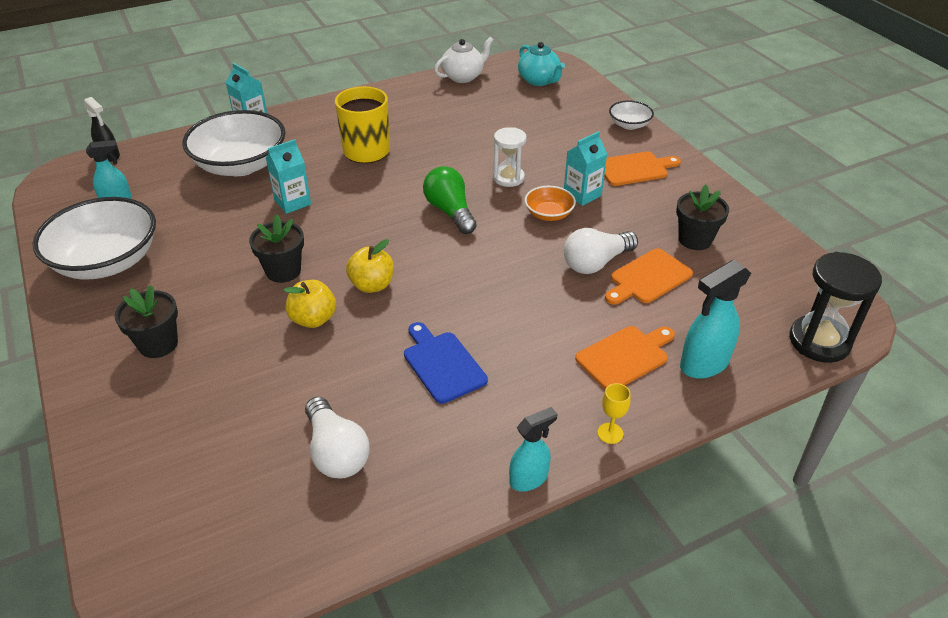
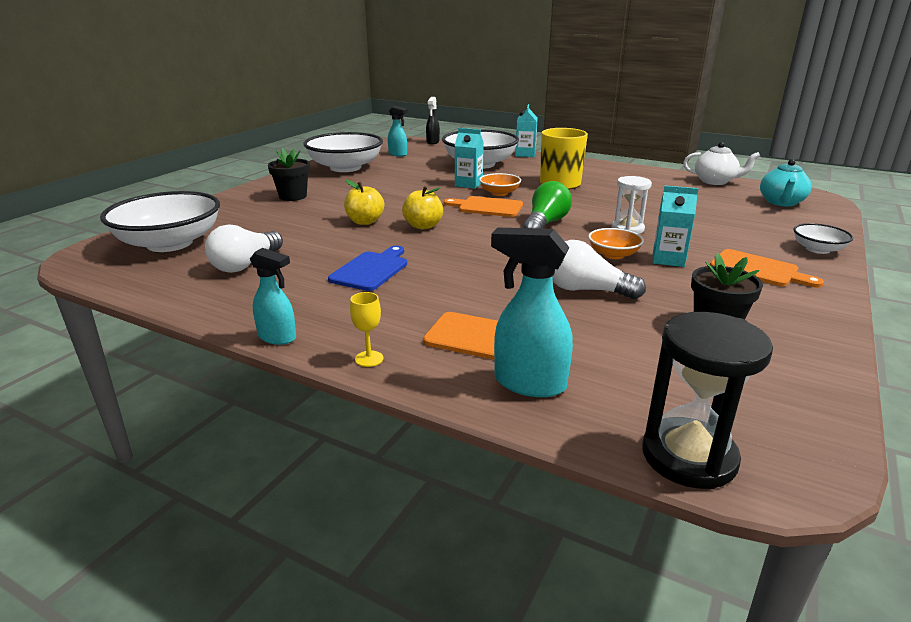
camera: 55 degrees right, 15 degrees down
black flower pot [249,215,304,283] -> none
orange cutting board [605,248,693,305] -> orange cutting board moved to [444,196,523,217]
none -> white bowl [100,191,220,252]
none -> orange bowl [479,173,521,196]

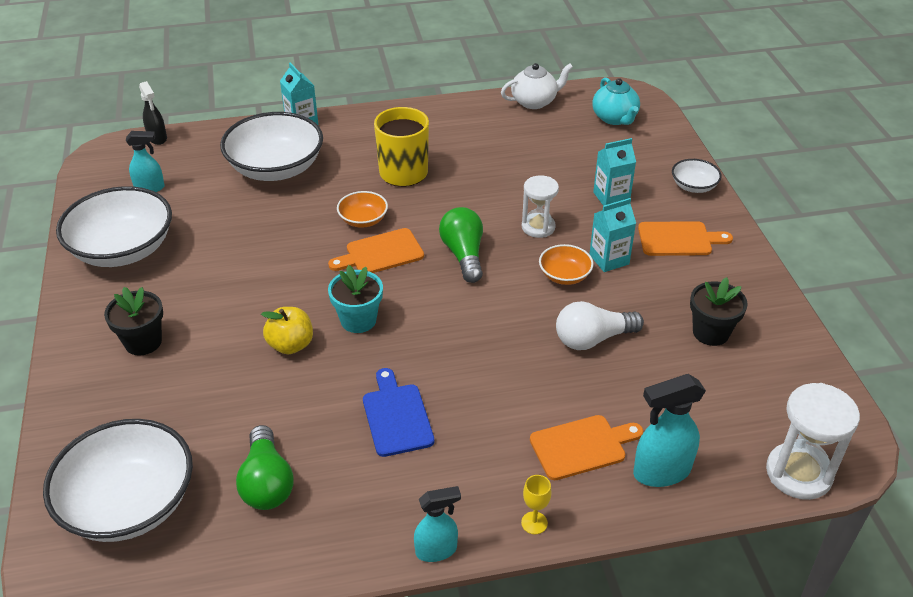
camera: 40 degrees left, 15 degrees up
white light bulb [205,224,283,273] -> green light bulb [236,425,294,510]
yellow apple [402,186,443,229] -> turquoise flower pot [328,265,383,333]
turquoise carton [455,128,484,189] -> turquoise carton moved to [593,138,636,206]
black hourglass [642,312,773,489] -> white hourglass [766,383,860,500]

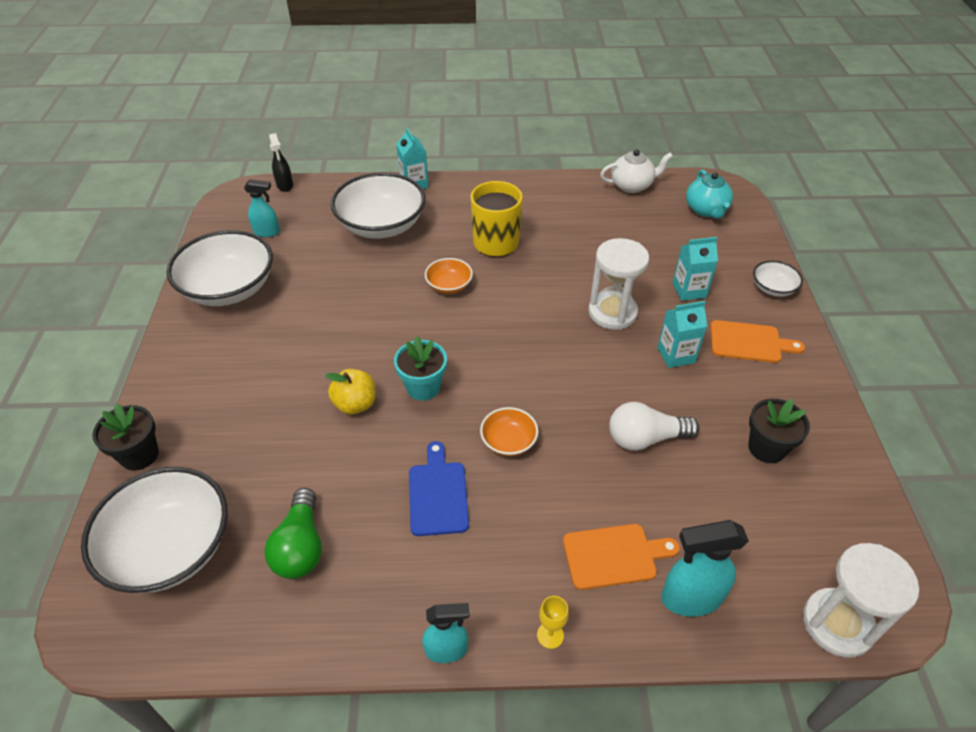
camera: 10 degrees right, 5 degrees up
black flower pot [104,287,163,355] -> black flower pot moved to [92,403,159,471]
orange cutting board [328,228,424,273] -> none
green light bulb [439,207,483,283] -> none
white hourglass [522,175,559,238] -> white hourglass [588,238,649,330], size x1.50
orange bowl [539,244,594,285] -> orange bowl moved to [480,407,538,456]

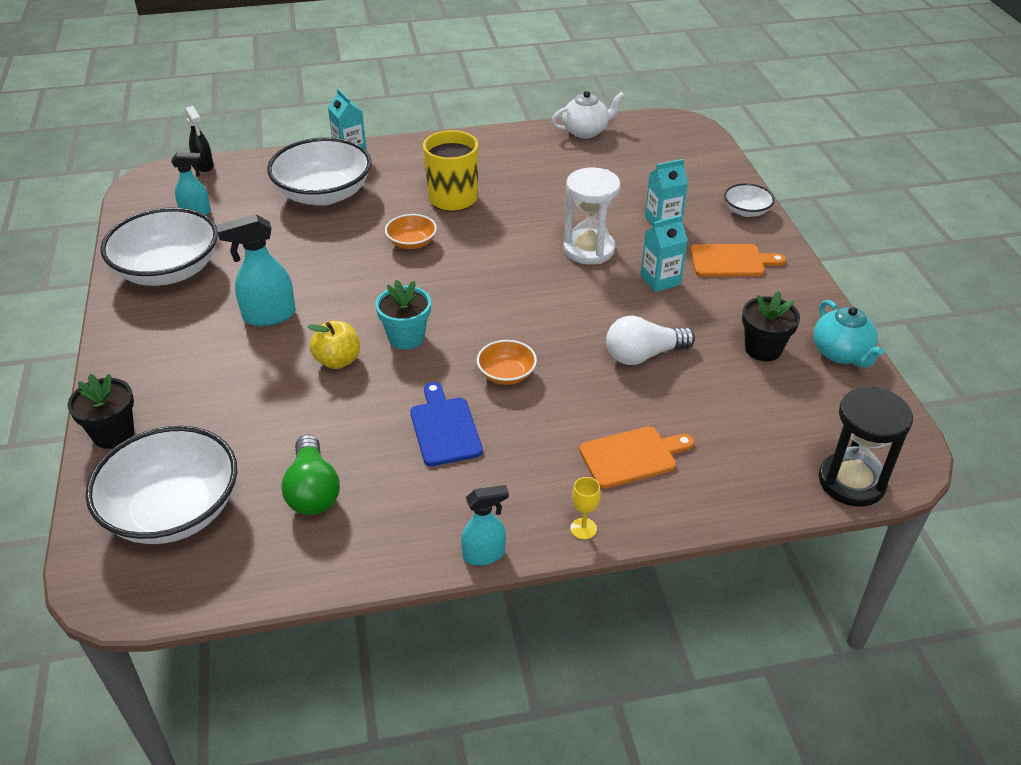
camera: 10 degrees left, 5 degrees down
turquoise spray bottle [661,520,749,617] -> turquoise spray bottle moved to [216,214,296,326]
turquoise teapot [686,169,733,219] -> turquoise teapot moved to [813,300,884,368]
white hourglass [803,543,919,658] -> black hourglass [819,386,913,507]

